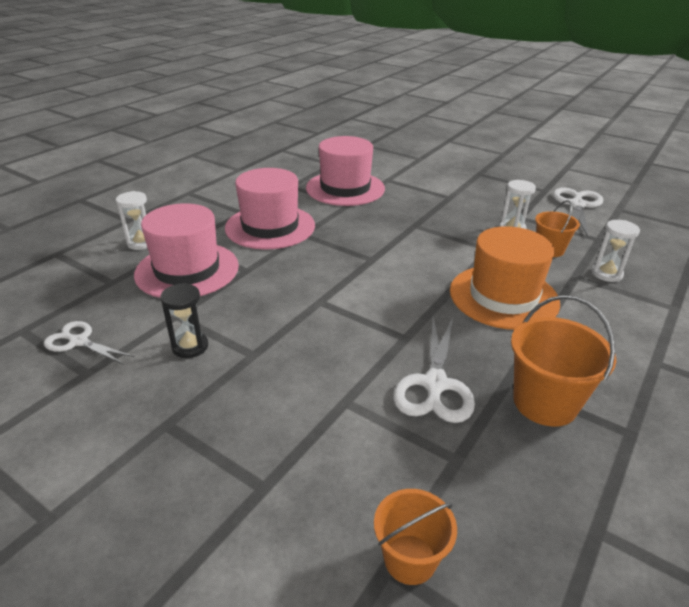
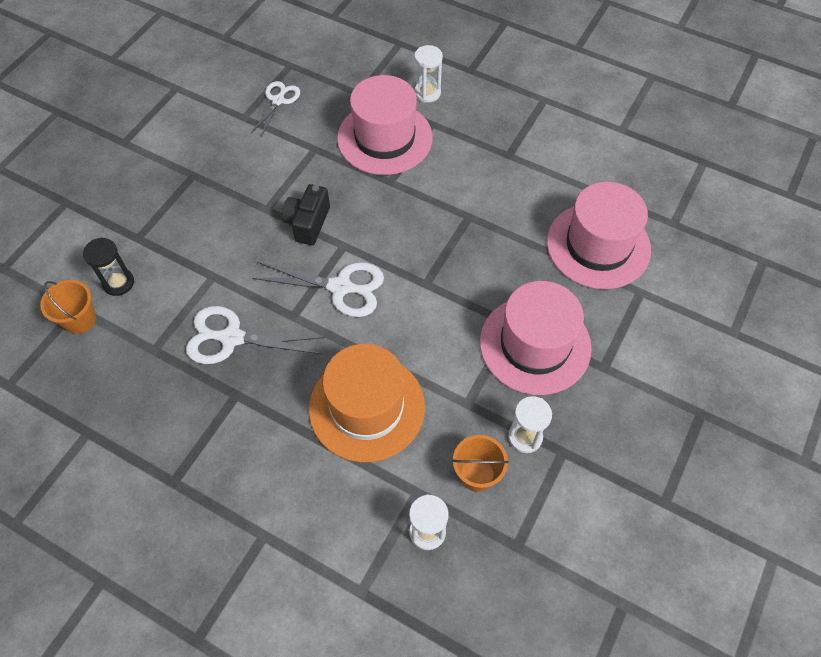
camera: 85 degrees right, 25 degrees up
black hourglass [160,283,208,358] -> black hourglass moved to [83,238,134,296]
pink hat [225,168,315,250] -> pink hat moved to [480,281,592,395]
orange bucket [511,295,616,427] -> none
white scissors [553,187,604,237] -> white scissors moved to [252,262,384,317]
none -> black camera [282,184,330,245]

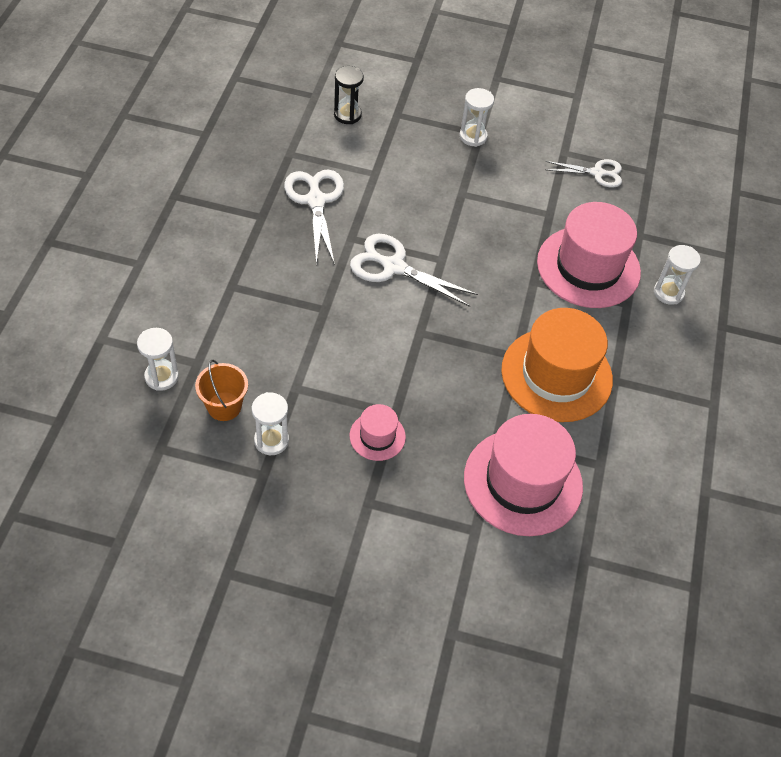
camera: 70 degrees right, 5 degrees down
orange bucket [40,280,96,334] -> none
white scissors [252,262,384,317] -> white scissors turned 120 degrees clockwise [350,234,478,307]
black camera [282,184,330,245] -> none
orange hat [309,344,425,462] -> orange hat moved to [501,308,613,422]
pink hat [480,281,592,395] -> pink hat [350,404,406,461], size x0.48
none -> white hourglass [460,88,494,147]

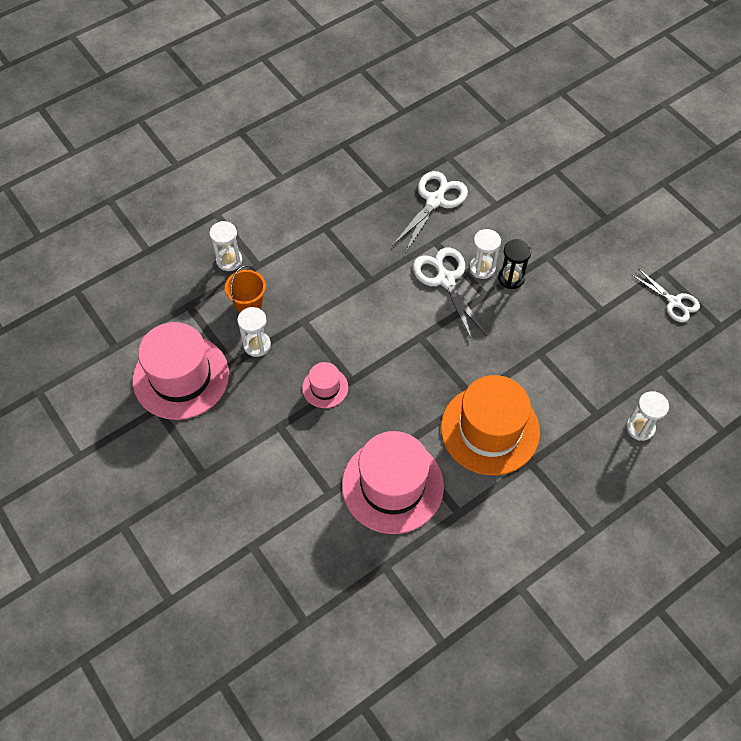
camera: 45 degrees right, 5 degrees up
black hourglass [334,66,364,124] -> black hourglass moved to [498,239,532,289]
white hourglass [460,88,494,147] -> white hourglass moved to [469,229,501,279]
pink hat [537,202,641,308] -> pink hat moved to [133,322,229,420]

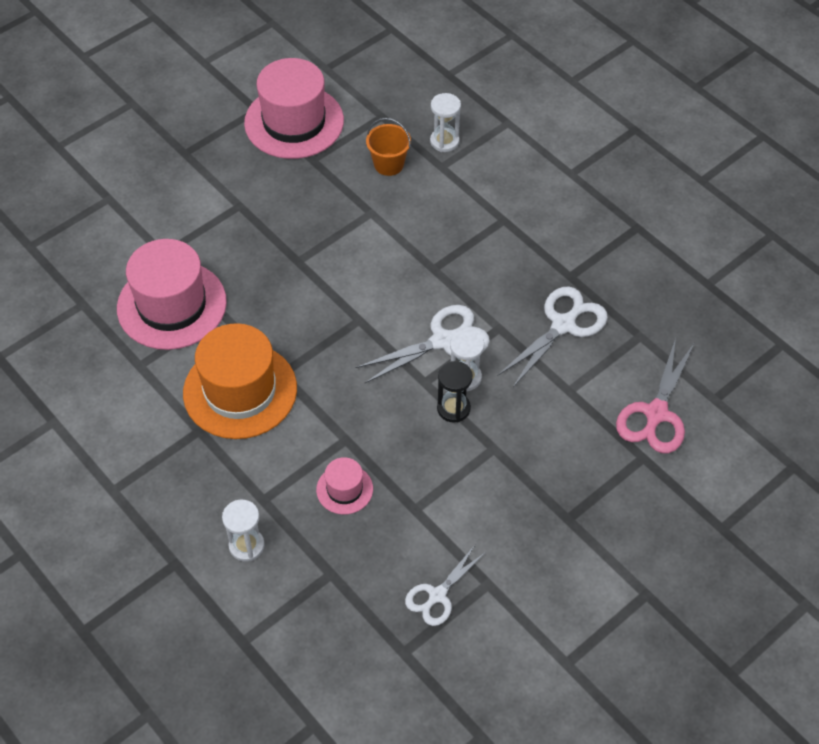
camera: 85 degrees right, 5 degrees down
white hourglass [237,307,271,357] -> none
pink hat [302,362,348,408] -> pink hat moved to [316,457,373,515]
white scissors [392,171,468,254] -> white scissors turned 75 degrees counterclockwise [498,286,608,387]
none -> pink scissors [616,338,695,453]

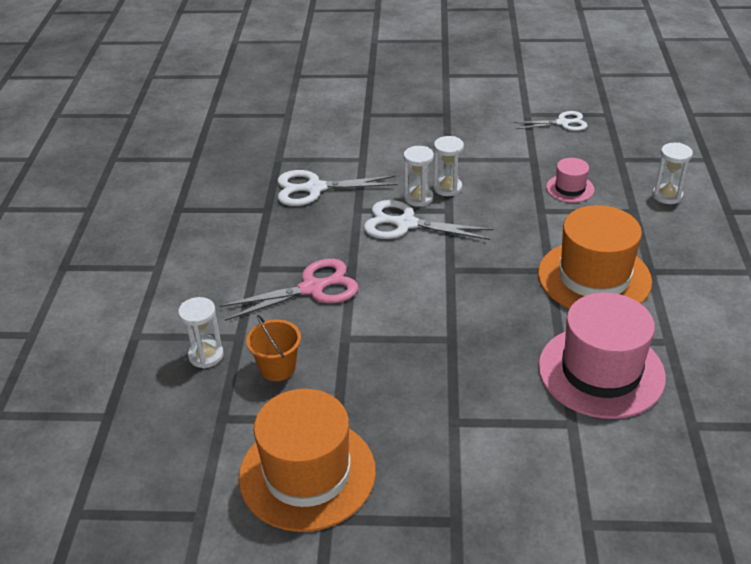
camera: 135 degrees left, 15 degrees down
pink hat [244,58,344,159] -> orange hat [239,389,376,532]
black hourglass [437,361,473,423] -> white hourglass [433,136,464,196]
pink scissors [616,338,695,453] -> pink scissors moved to [219,259,358,321]

